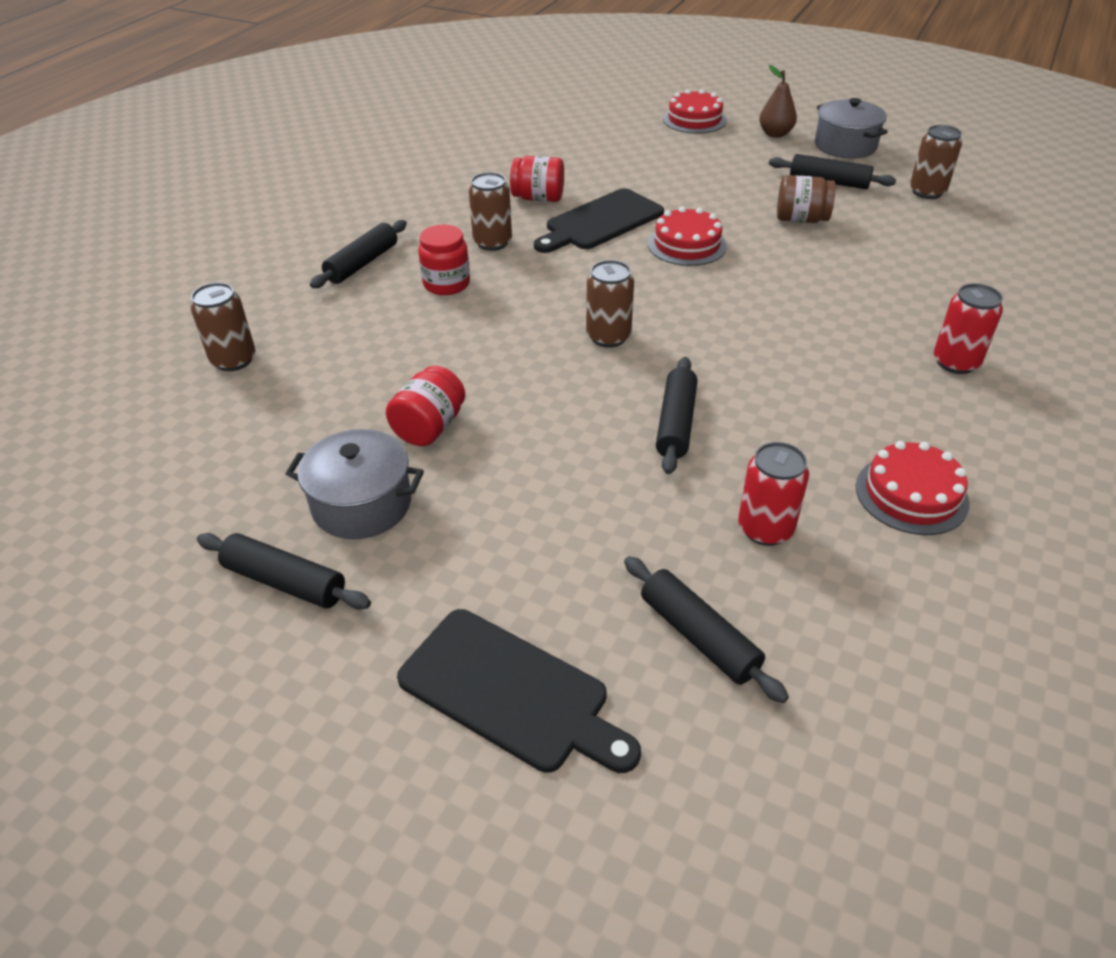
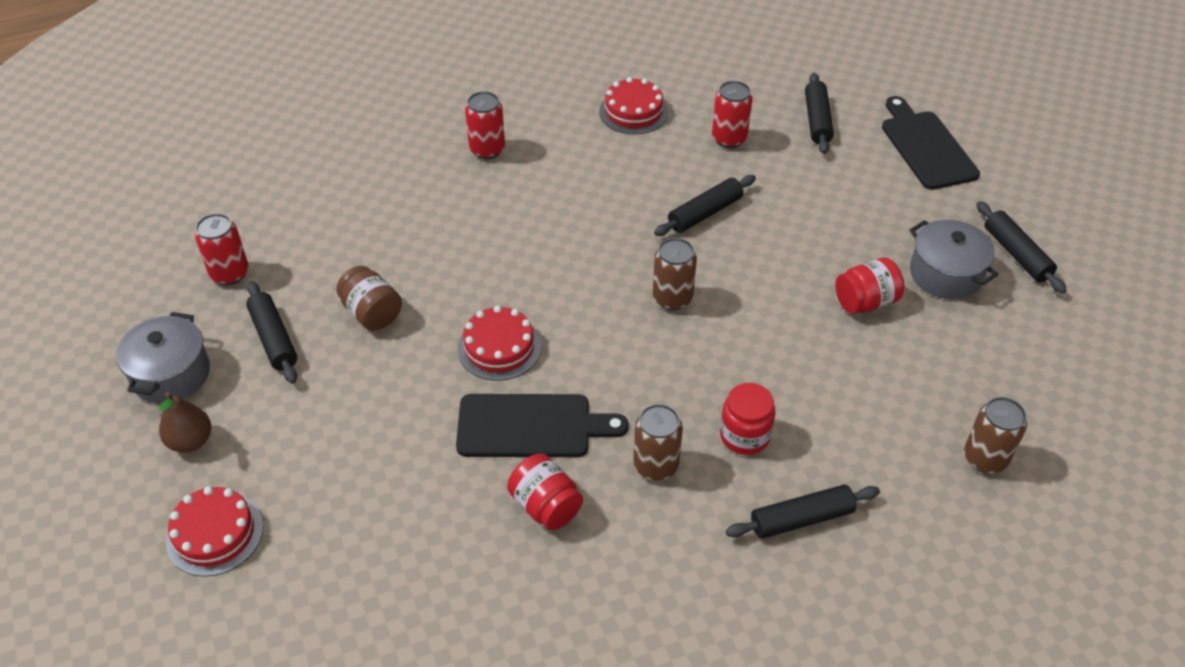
camera: 140 degrees left, 5 degrees up
brown can [910,125,962,199] -> red can [195,213,249,285]

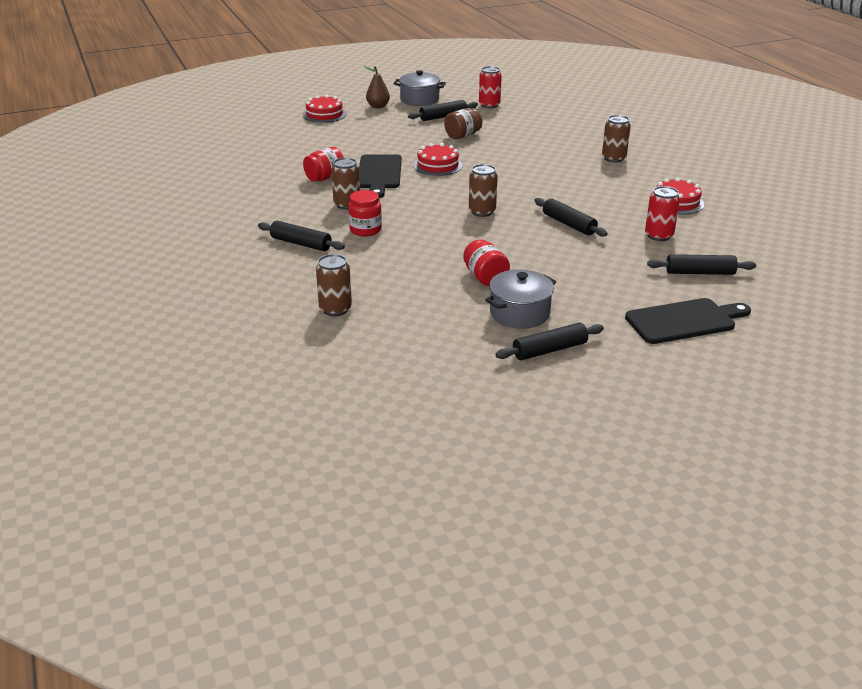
camera: 90 degrees right, 15 degrees down
red can [465,91,505,159] -> brown can [602,115,631,162]
black rolling pin [726,485,880,539] -> black rolling pin turned 45 degrees counterclockwise [258,221,345,251]

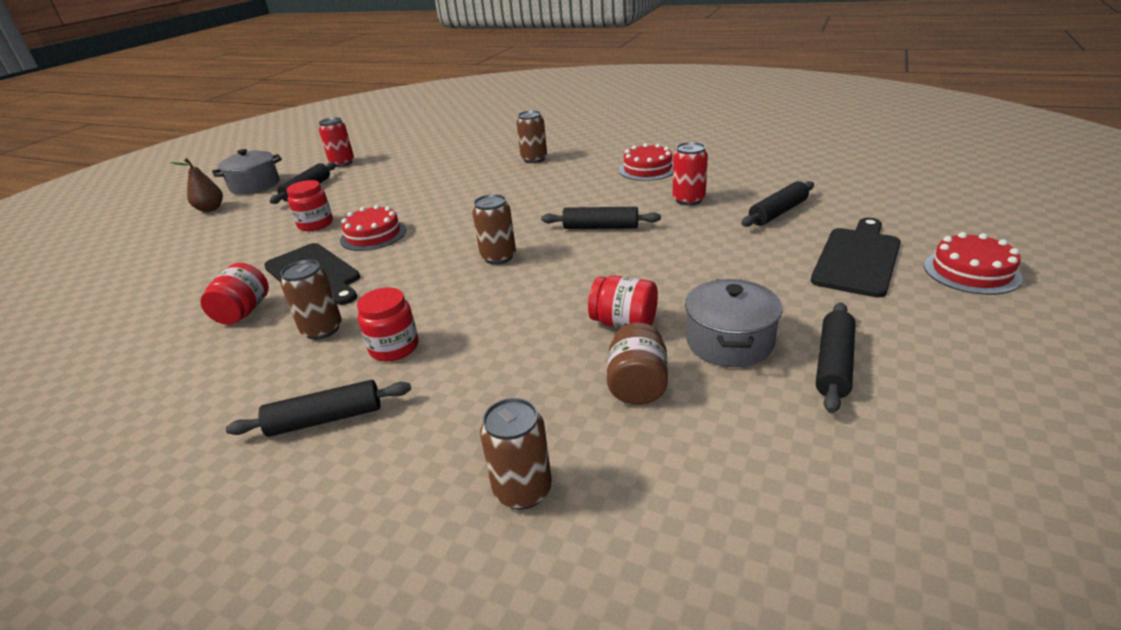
camera: 40 degrees left, 0 degrees up
red cake [303,95,347,123] -> red cake moved to [924,232,1022,295]
brown jar [444,108,482,139] -> brown jar moved to [607,323,668,405]
none -> red jar [287,180,333,231]

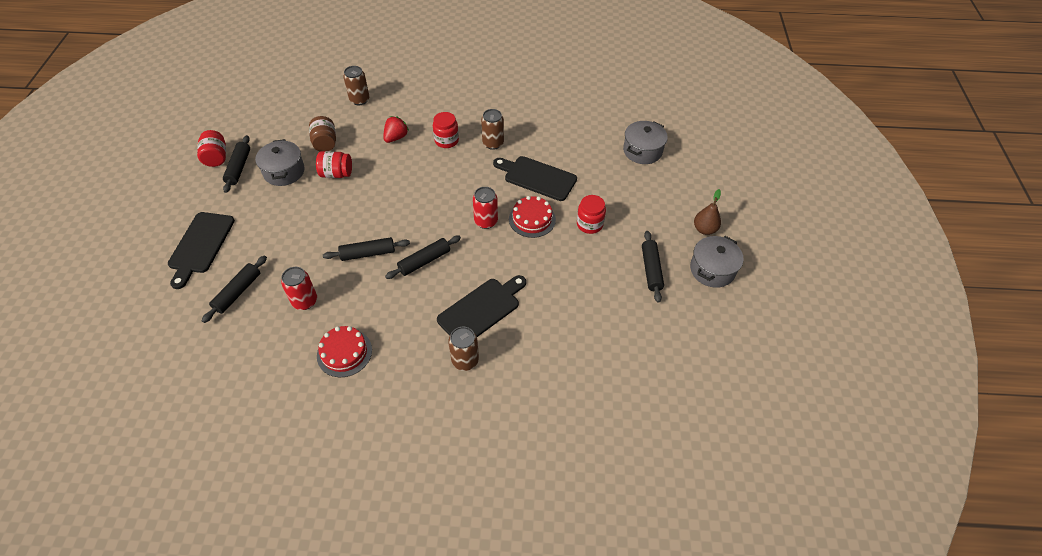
camera: 155 degrees right, 20 degrees up
red jar [200,263,269,325] -> red jar moved to [197,130,226,167]
black rolling pin [226,380,411,437] -> black rolling pin moved to [385,236,461,279]
red can [319,117,354,167] -> red can moved to [473,187,498,229]
brown can [472,194,516,264] -> none
red cake [924,232,1022,295] -> none
none -> red strawberry [383,116,409,143]
none -> black cutting board [437,275,526,337]
none -> grey pot [623,121,668,164]

